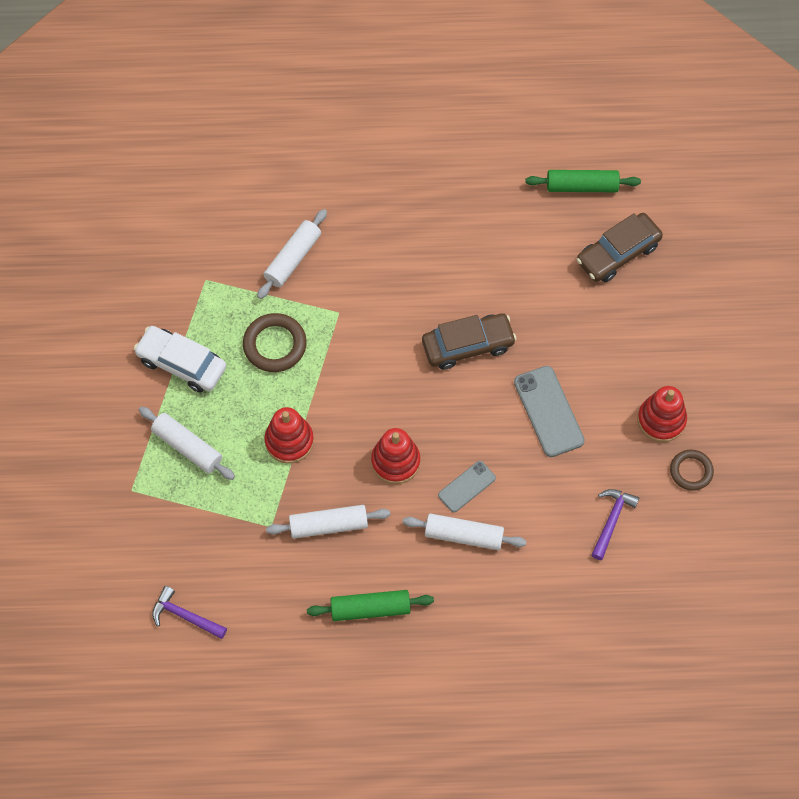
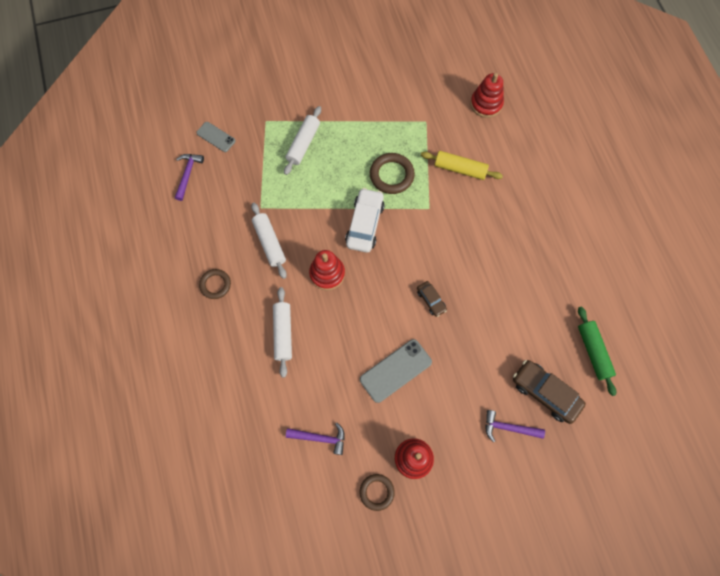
camera: 75 degrees right, 5 degrees up
white car [134,326,226,393] -> white car moved to [345,188,385,253]
white rolling pin [257,209,327,299] -> yellow rolling pin [421,151,503,180]
red stacking toy [264,407,314,464] -> red stacking toy moved to [470,73,504,118]
green rolling pin [307,590,434,621] -> brown ring [199,269,231,299]
brown car [422,313,517,370] -> brown car [417,281,447,317], size x0.54
grey phone [438,461,496,512] -> grey phone moved to [196,122,236,152]
none -> purple hammer [485,410,545,442]

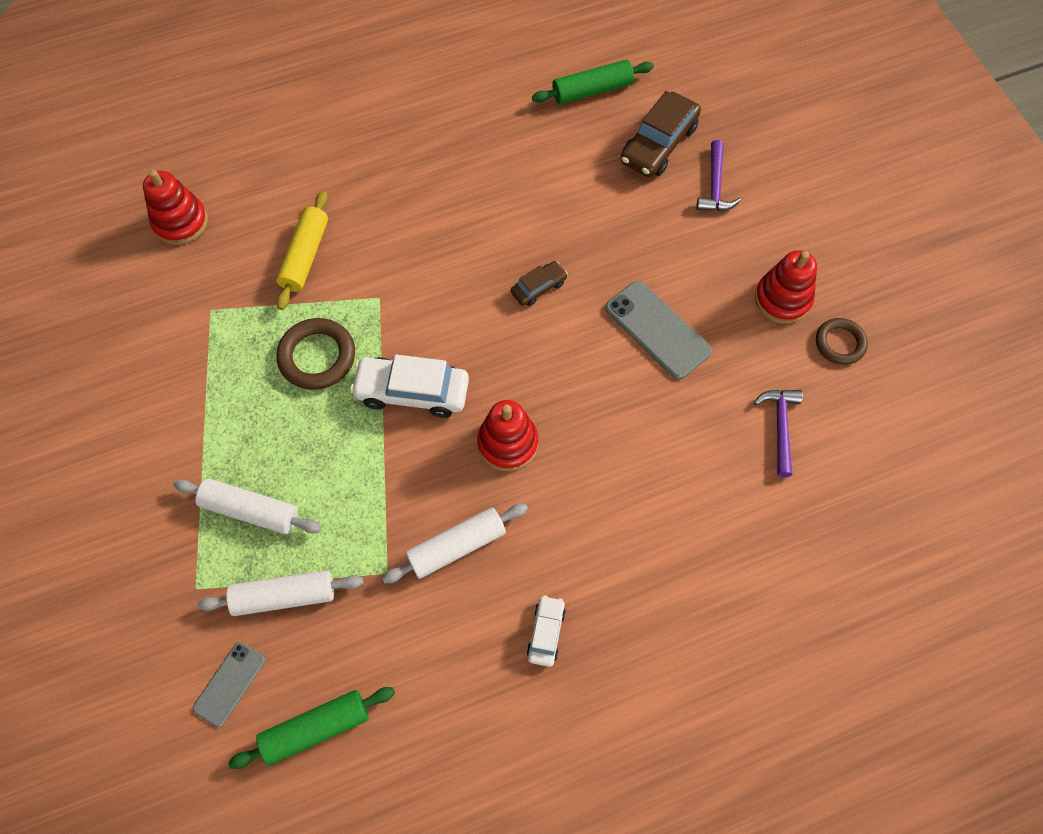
camera: 95 degrees left, 5 degrees down
purple hammer [175,154,204,201] -> green rolling pin [228,687,395,769]
brown ring [199,269,231,299] -> white car [527,595,566,667]
white rolling pin [273,287,292,378] -> white rolling pin moved to [197,570,363,616]

